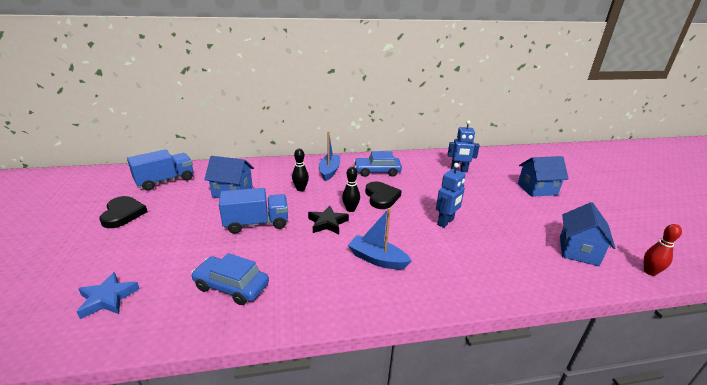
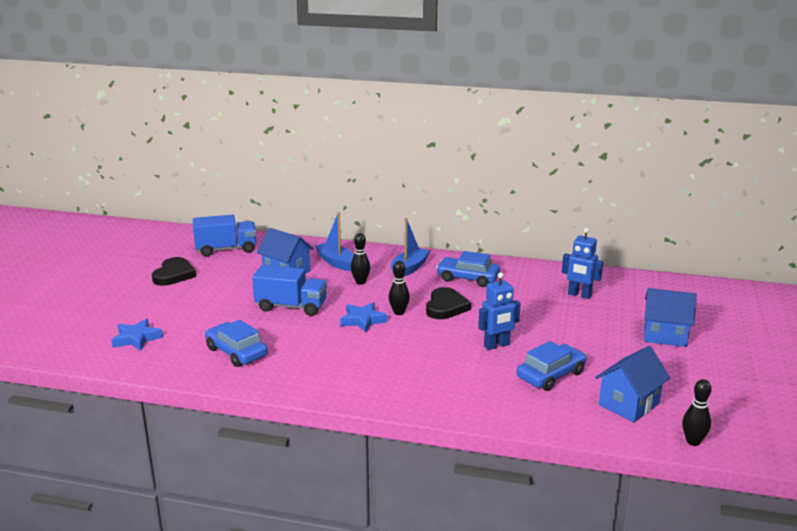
camera: 25 degrees right, 5 degrees down
black star [308,206,349,234] -> blue star [340,302,388,333]
blue boat [348,208,412,270] -> blue boat moved to [315,212,354,271]
red bowling pin [644,224,682,276] -> black bowling pin [682,379,712,446]
none -> blue car [517,341,587,391]

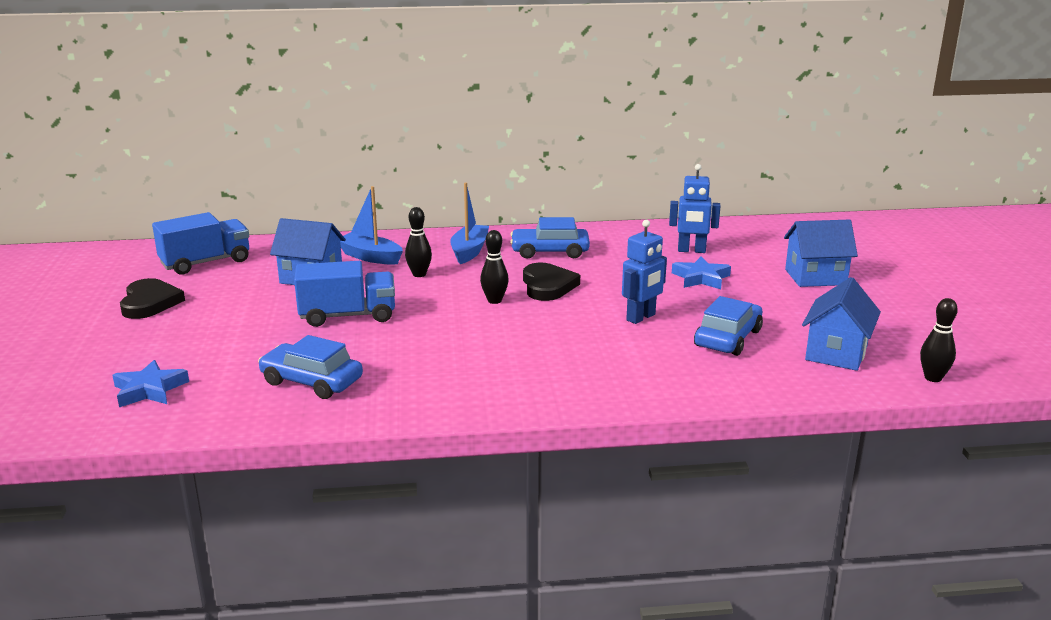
camera: 20 degrees left, 0 degrees up
blue star [340,302,388,333] -> blue star moved to [672,257,731,289]

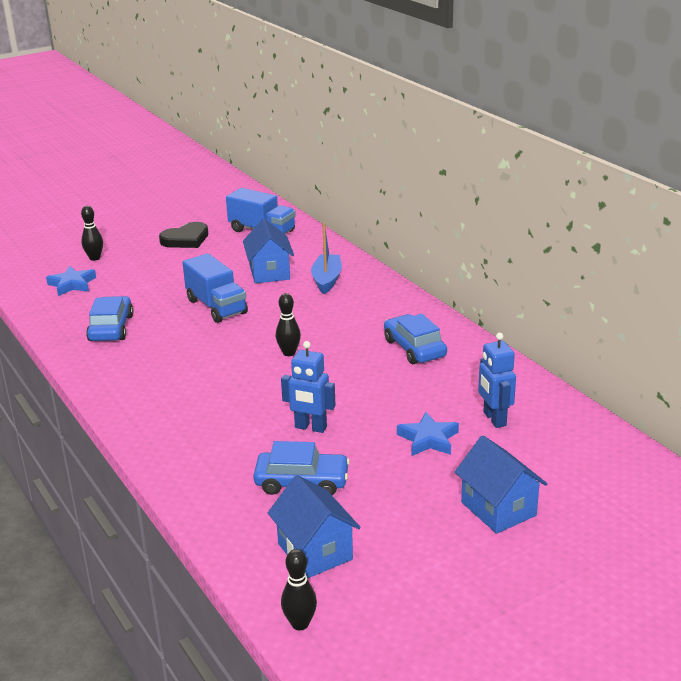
camera: 65 degrees right, 5 degrees up
black bowling pin [405,207,432,277] -> black bowling pin moved to [81,206,103,261]
blue boat [450,183,489,264] -> none
black heart [523,263,580,301] -> none
blue house [802,277,881,371] -> blue house turned 60 degrees clockwise [268,475,361,579]

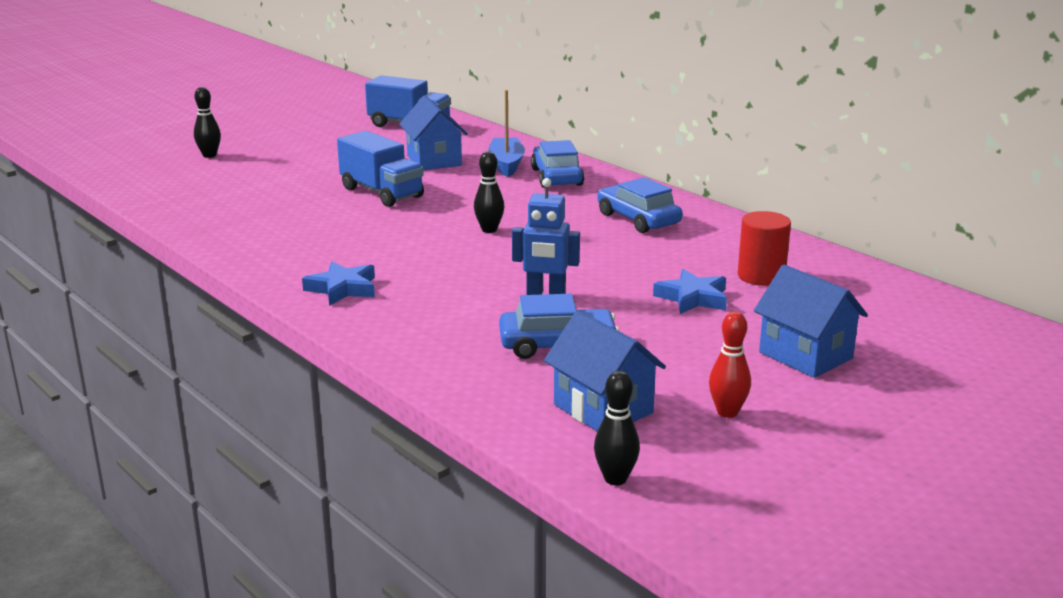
camera: 10 degrees left, 5 degrees down
blue star [46,266,96,296] -> blue star moved to [302,261,375,306]
blue car [86,296,134,341] -> blue car moved to [531,140,584,188]
black heart [159,222,208,248] -> none
blue robot [478,333,516,428] -> red cylinder [738,211,791,286]
none -> red bowling pin [709,311,751,418]

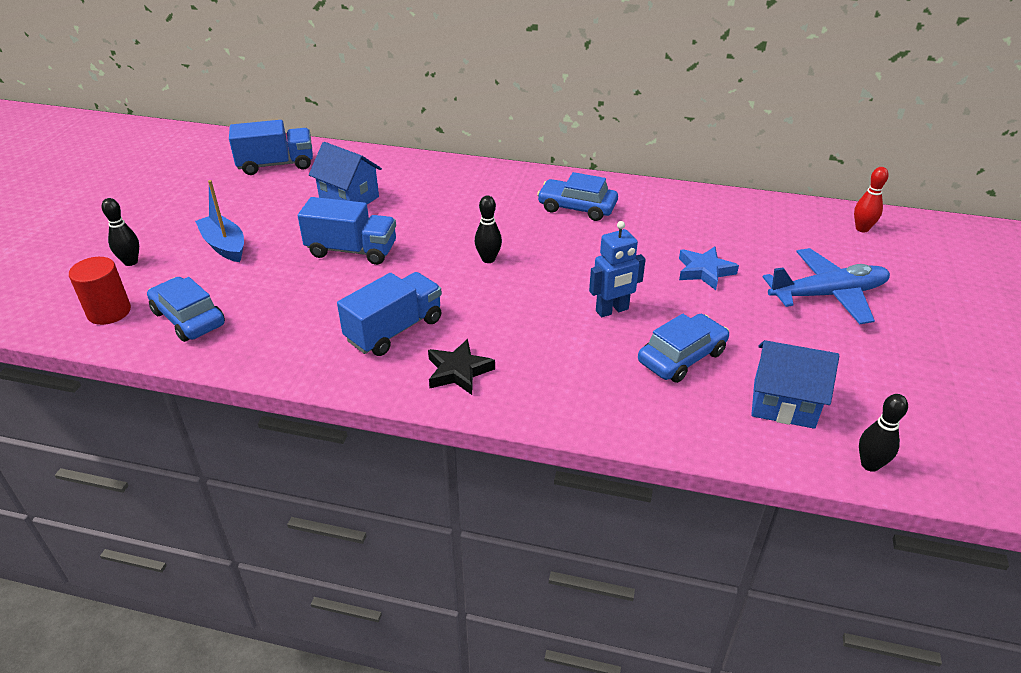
camera: 35 degrees left, 15 degrees up
blue star [302,261,375,306] -> black star [428,339,495,395]
blue boat [488,90,525,177] -> blue boat moved to [195,180,244,262]
blue car [531,140,584,188] -> blue car moved to [147,277,225,342]
red bowling pin [709,311,751,418] -> red bowling pin moved to [854,167,889,232]
red cylinder [738,211,791,286] -> red cylinder moved to [69,257,131,325]
blue house [754,265,868,378] -> blue plane [763,248,890,324]
none -> blue truck [337,272,442,356]

